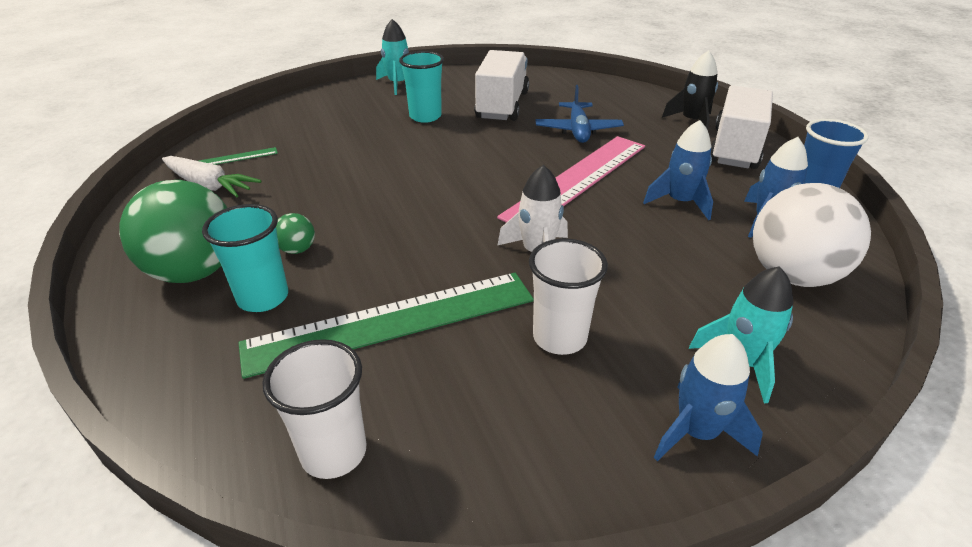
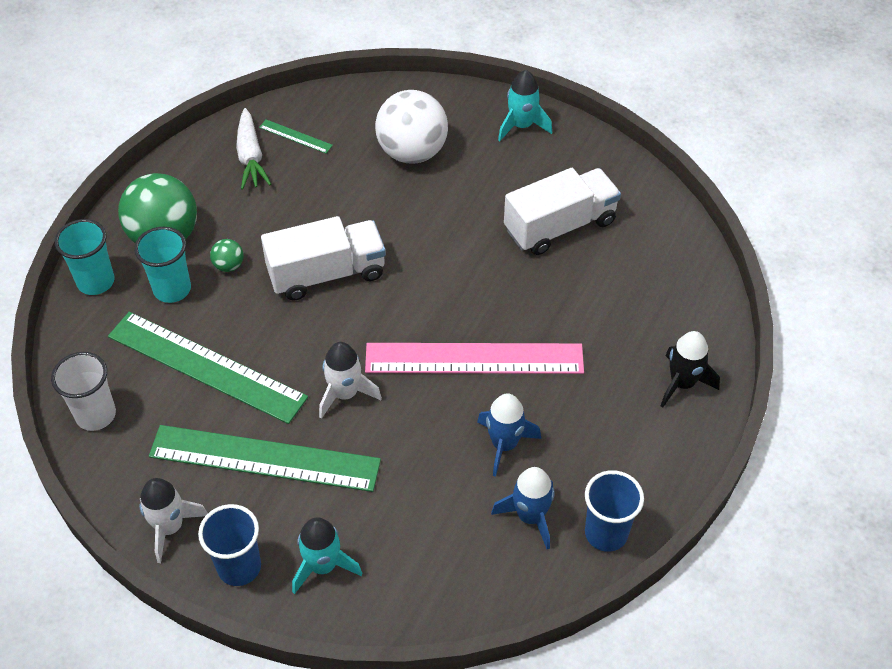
camera: 50 degrees right, 15 degrees up
turquoise cup [399,51,444,123] -> turquoise cup moved to [55,219,114,295]
white cup [529,238,608,355] -> green ruler [149,425,381,492]
blue plane [536,85,624,143] -> none
blue rocket [654,334,763,461] -> blue cup [198,504,261,586]
white truck [711,85,773,169] -> white truck moved to [261,216,386,301]
white ball [753,183,871,287] -> white ball moved to [375,90,448,164]
none -> white rocket [139,478,208,563]

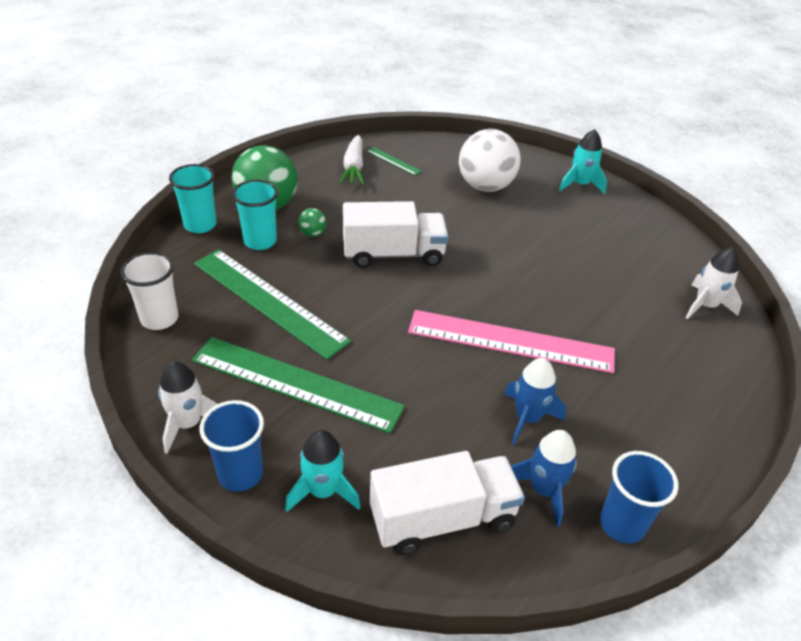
camera: 10 degrees right, 10 degrees down
white rocket [319,342,382,419] -> white rocket moved to [685,247,742,319]
white truck [504,168,621,255] -> white truck moved to [370,451,525,555]
black rocket [661,331,720,407] -> none

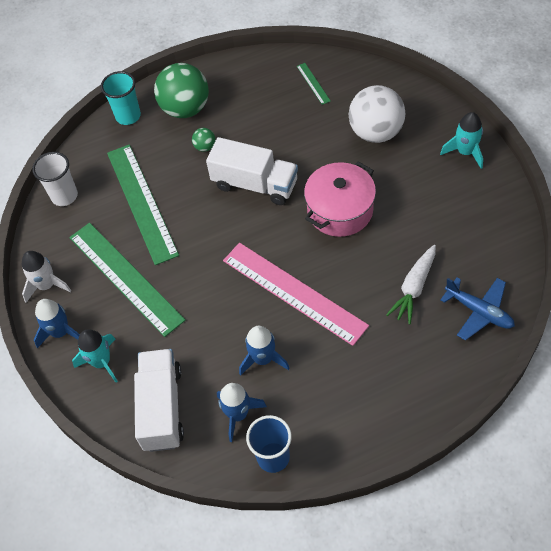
camera: 35 degrees right, 15 degrees up
blue cup [200,400,264,492] -> blue rocket [34,299,80,348]
turquoise cup [232,180,278,250] -> none
white carrot [339,135,365,185] -> white carrot moved to [386,245,436,325]
white truck [370,451,525,555] -> white truck turned 105 degrees counterclockwise [134,349,184,452]
white rocket [685,247,742,319] -> blue plane [440,278,515,341]
none -> pink pot [304,161,376,237]

